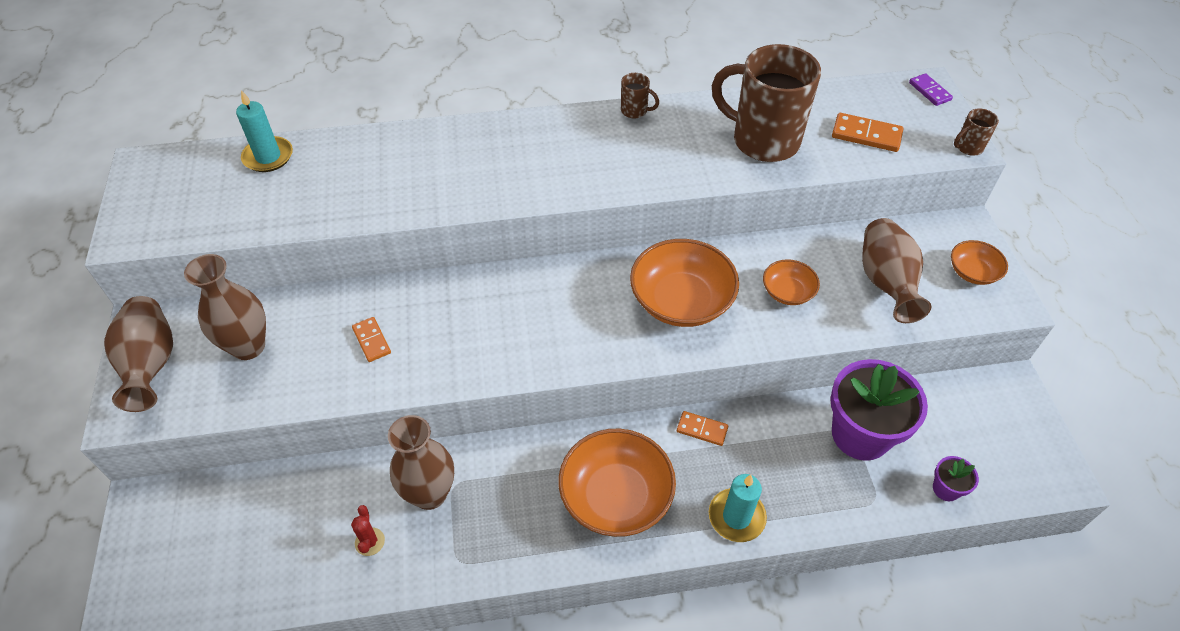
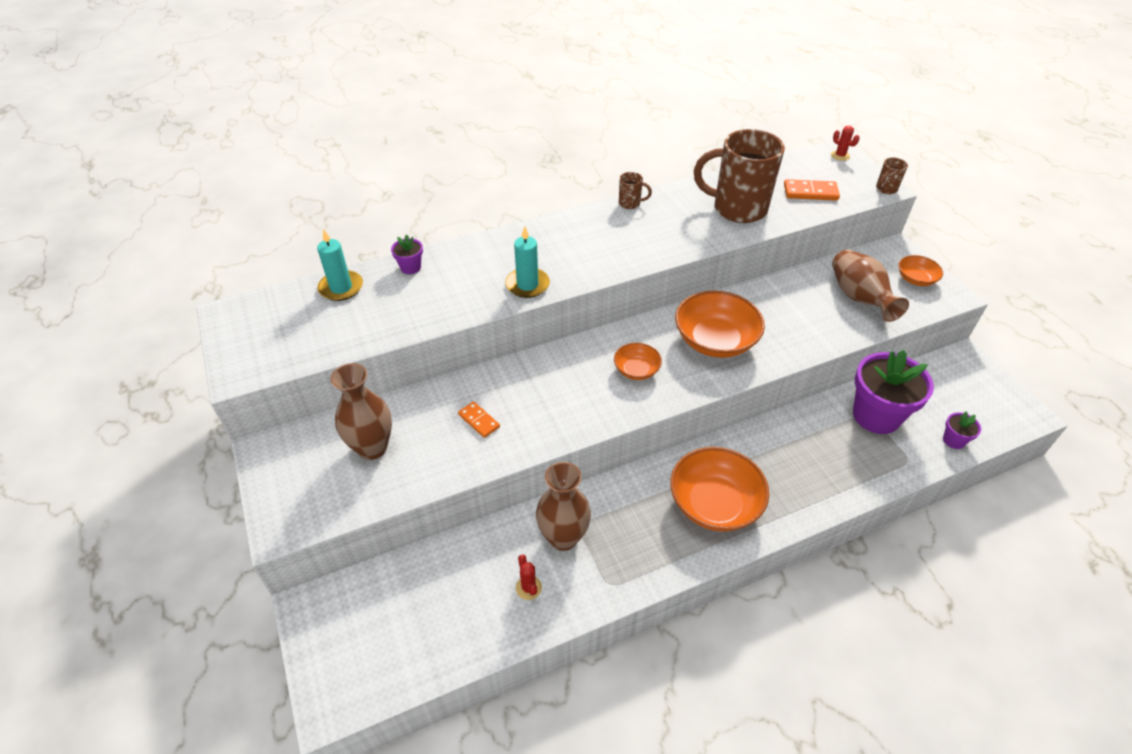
camera: 15 degrees left, 5 degrees down
brown vase [104,296,173,412] -> none
orange domino [677,411,728,446] -> none
turquoise candle [709,474,767,542] -> turquoise candle moved to [505,226,550,298]
orange bowl [763,259,820,305] -> orange bowl moved to [614,343,662,380]
purple domino [909,73,953,106] -> red cactus [831,126,860,161]
none -> purple flower pot [391,234,423,274]

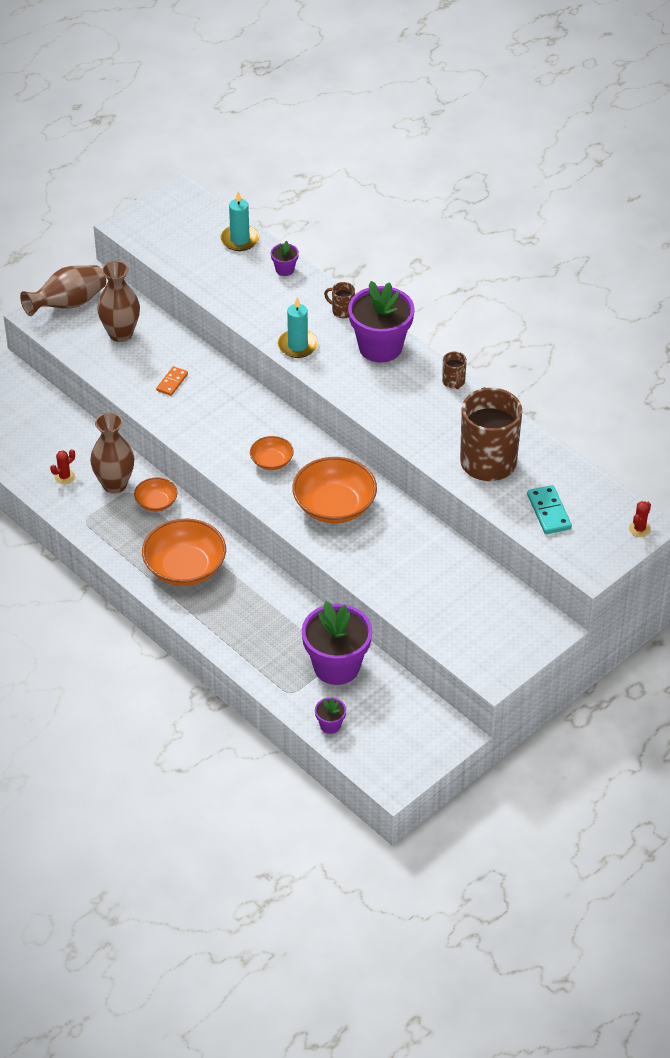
camera: 70 degrees right, 0 degrees up
orange domino [784,179,840,201] -> turquoise domino [527,485,572,534]
brown vase [832,250,909,322] -> brown vase moved to [20,265,106,316]
brown mug [876,158,908,194] -> brown mug moved to [324,282,355,318]
orange bowl [899,255,943,286] -> orange bowl moved to [134,477,177,512]
none -> purple flower pot [348,281,415,363]

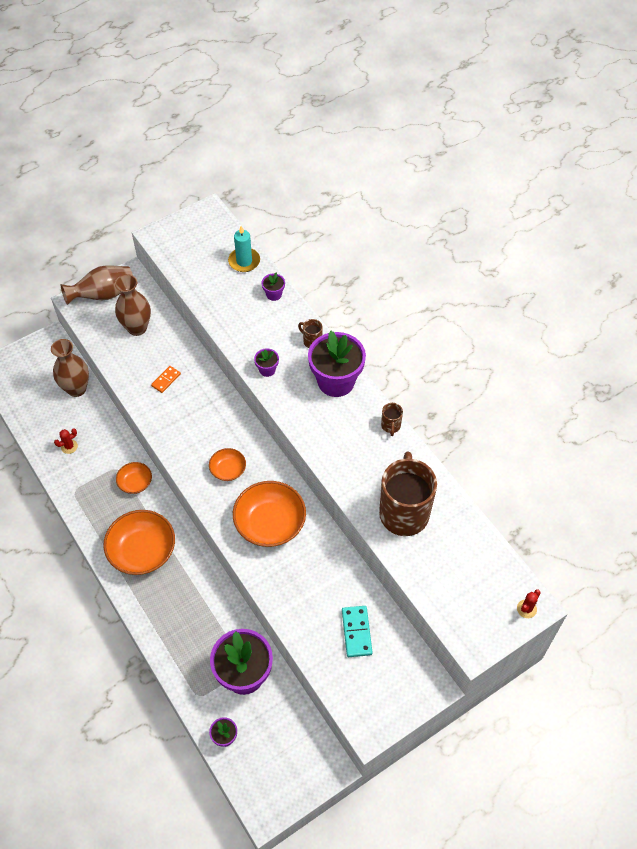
camera: 10 degrees right, 10 degrees up
brown vase [90,413,134,493] -> brown vase moved to [51,339,89,397]
turquoise candle [278,297,318,358] -> purple flower pot [254,349,279,377]
turquoise domino [527,485,572,534] -> turquoise domino moved to [342,606,373,657]

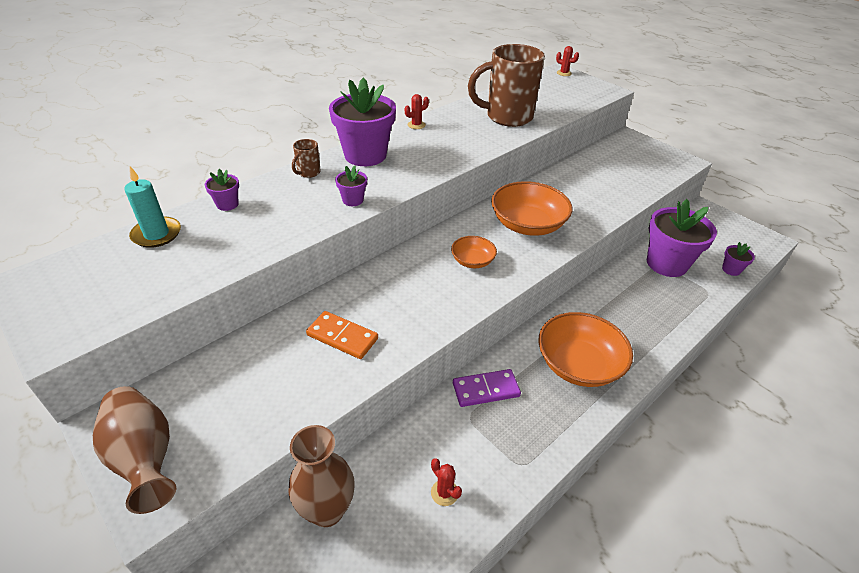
camera: 100 degrees left, 15 degrees down
brown vase [115,274,151,336] -> none
orange bowl [116,462,152,494] -> purple domino [453,369,521,407]
orange domino [151,366,181,393] -> orange domino [306,311,378,359], size x1.50
turquoise domino [342,606,373,657] -> none
brown mug [381,403,403,436] -> red cactus [405,94,429,129]

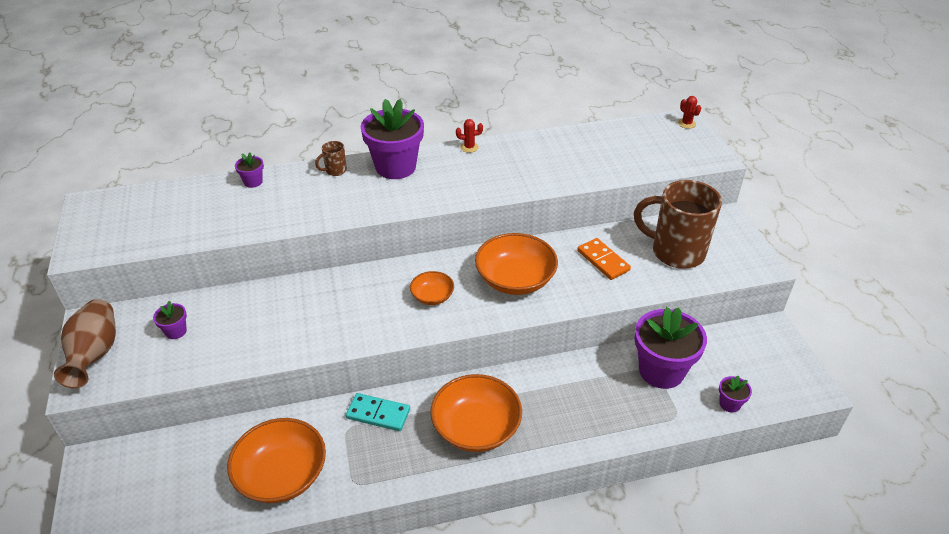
camera: 30 degrees right, 0 degrees up
turquoise candle [124,166,181,248] -> none
brown vase [288,425,354,527] -> none
orange domino [306,311,378,359] -> orange domino moved to [578,238,631,280]
purple flower pot [335,166,367,206] -> purple flower pot moved to [153,301,187,339]
red cactus [431,458,462,506] -> orange bowl [227,418,326,503]
purple domino [453,369,521,407] -> turquoise domino [346,393,410,431]
brown mug [468,44,545,127] -> brown mug moved to [634,180,722,269]

